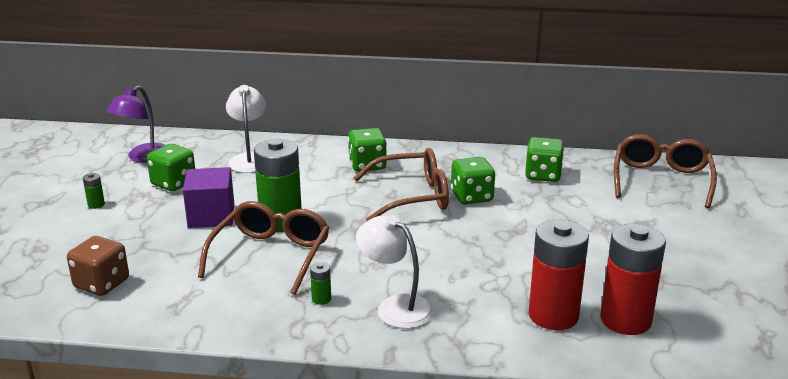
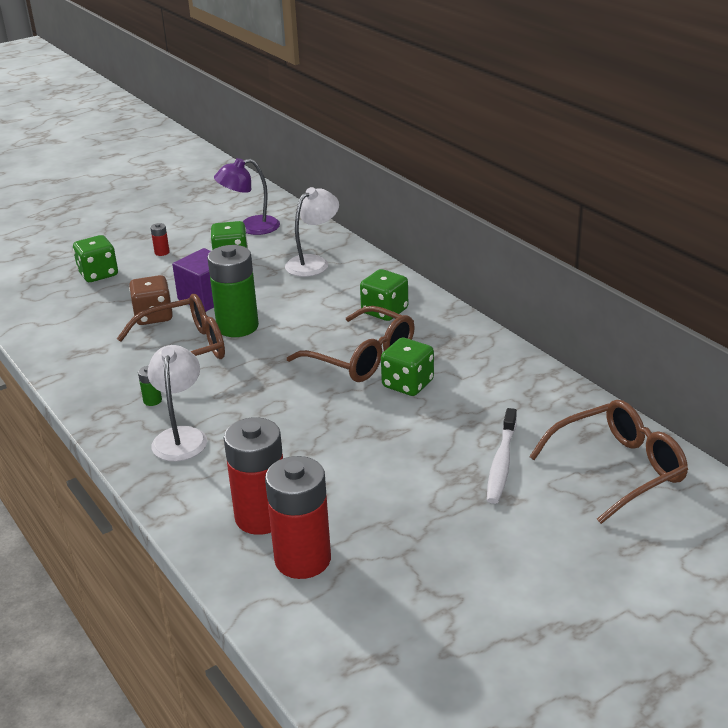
camera: 50 degrees right, 5 degrees up
brown dice [67,236,129,296] -> brown dice moved to [129,275,173,325]
green battery [83,173,105,209] -> red battery [150,223,170,256]
green dice [525,137,564,182] -> green dice moved to [73,235,118,282]
none -> white toothbrush [487,408,517,504]

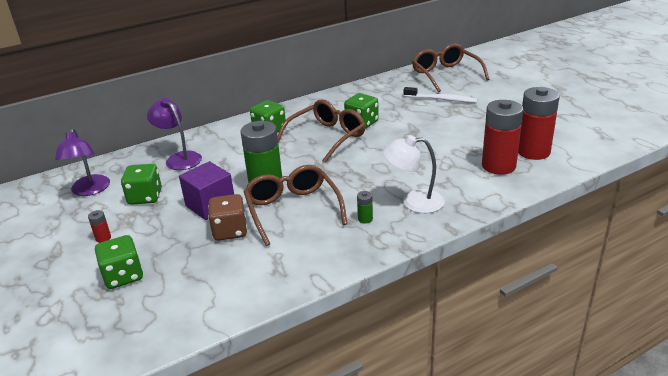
camera: 85 degrees left, 0 degrees up
white lamp [285,187,339,277] -> purple lamp [147,98,202,170]

